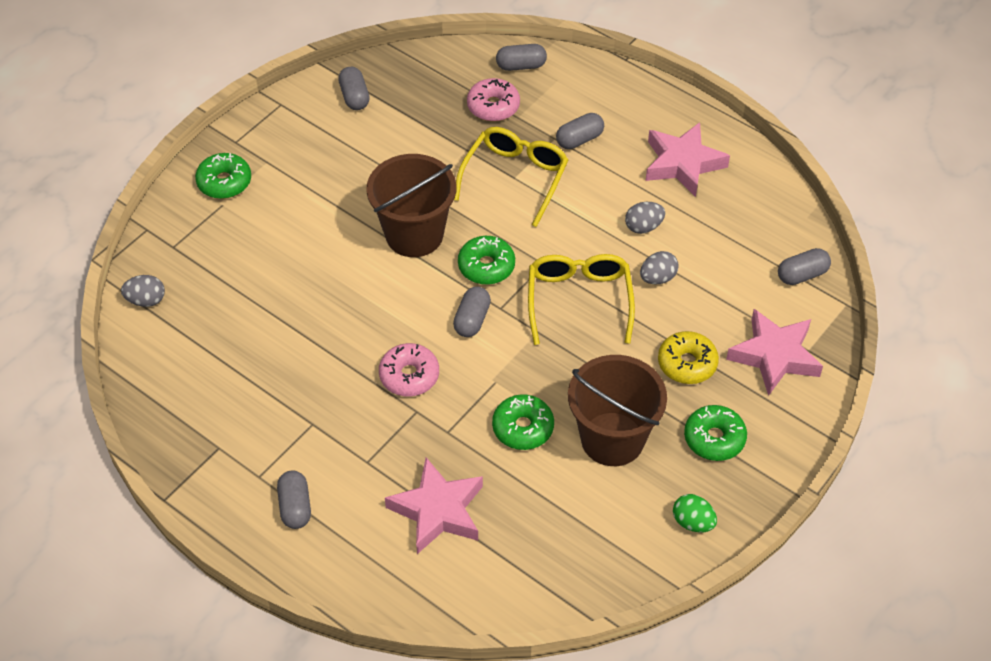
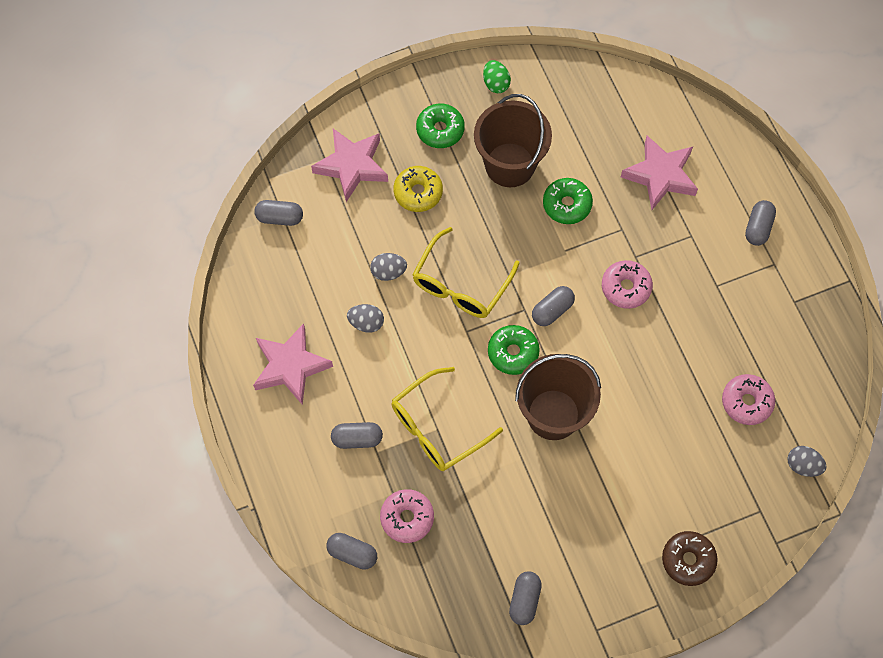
camera: 150 degrees left, 15 degrees up
green donut [195,153,251,199] -> brown donut [662,531,718,586]
none -> pink donut [722,374,775,425]

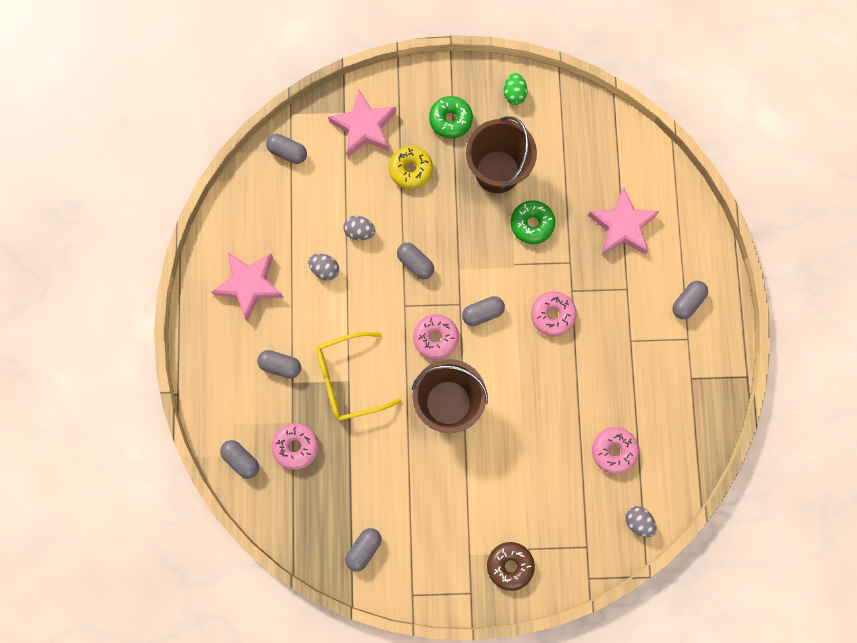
camera: 20 degrees right, 10 degrees up
yellow glasses [412,227,520,318] -> grey capsule [397,243,434,279]
green donut [488,325,540,375] -> pink donut [413,314,459,360]

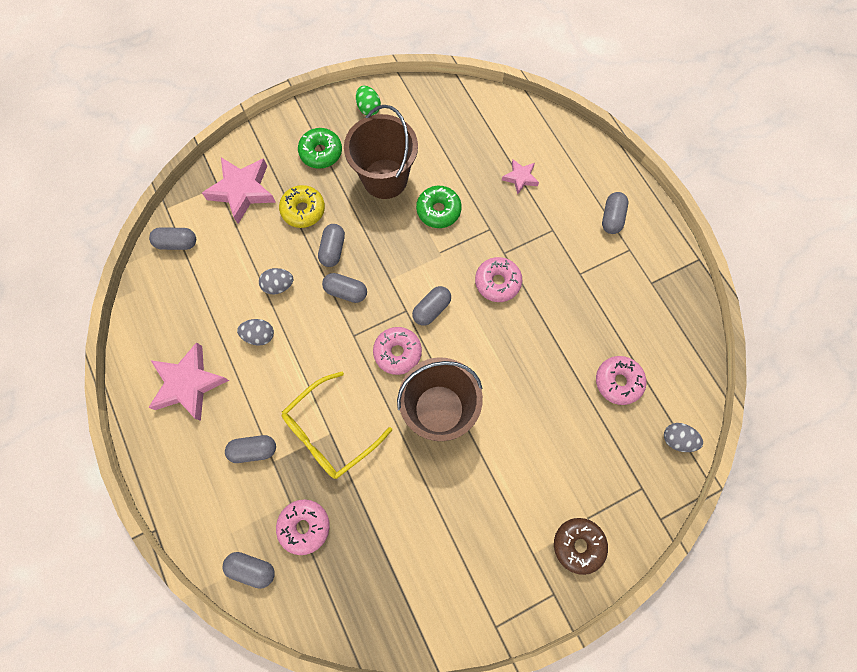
camera: 25 degrees left, 5 degrees down
grey capsule [345,528,382,572] -> grey capsule moved to [318,224,345,267]
pink star [588,188,660,255] -> pink star [502,159,539,194], size x0.53

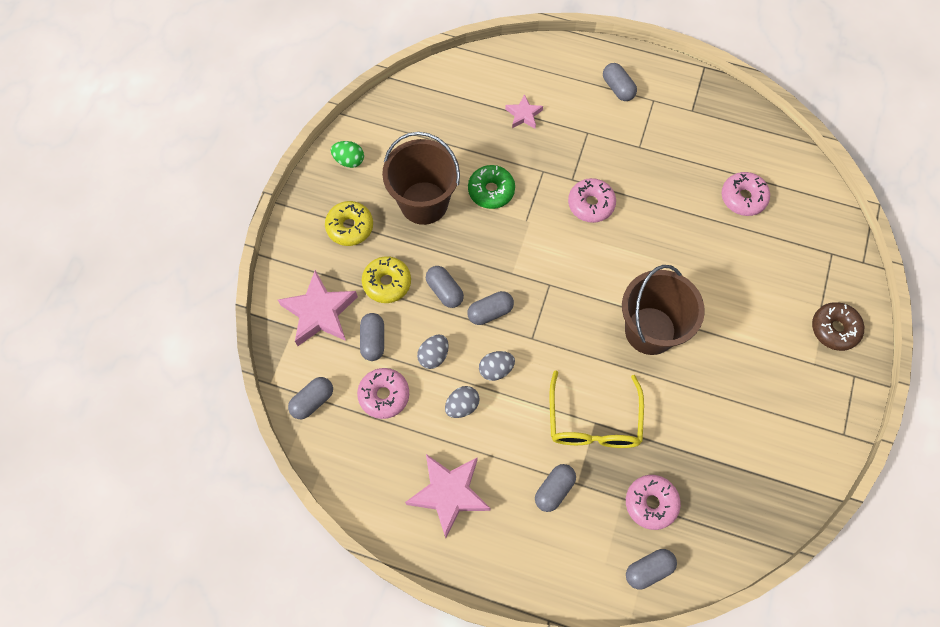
camera: 45 degrees left, 5 degrees down
green donut [298,128,342,169] -> yellow donut [325,201,373,246]
pink donut [373,327,422,375] -> pink donut moved to [357,368,409,419]
grey capsule [412,286,451,326] -> grey capsule moved to [360,313,384,361]
grey egg [664,423,703,452] -> grey egg moved to [479,351,515,381]

